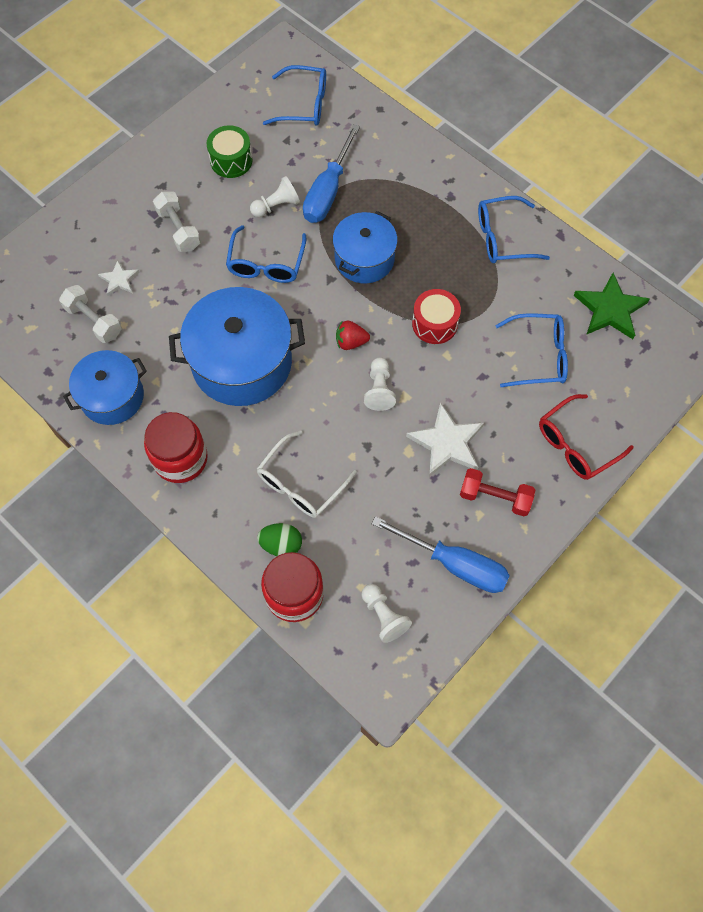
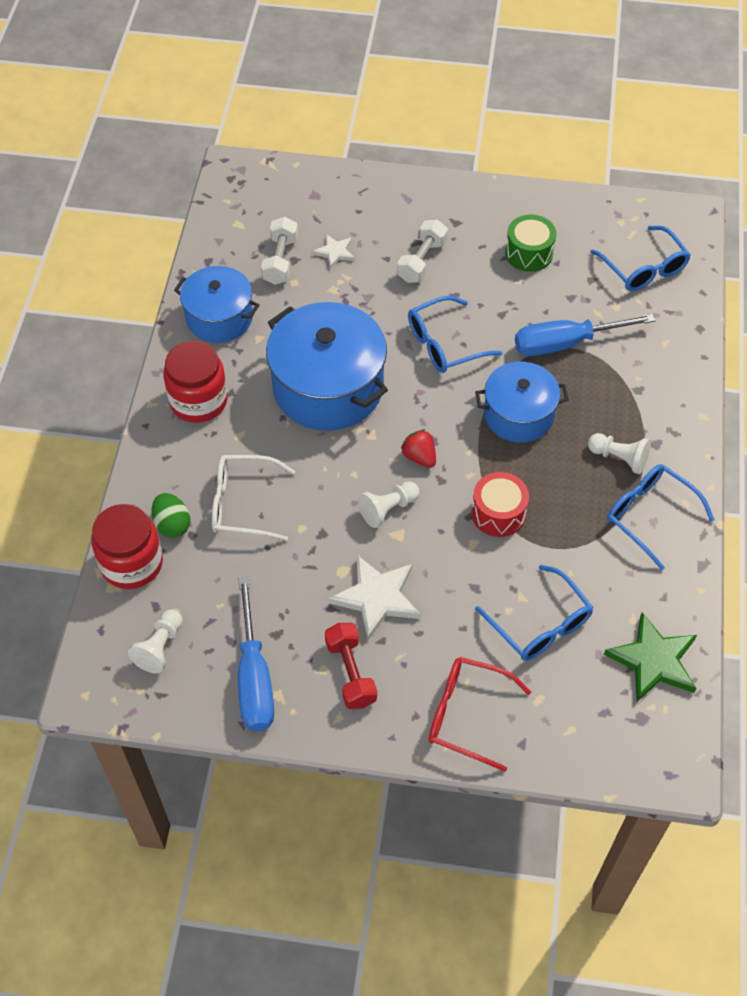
camera: 55 degrees right, 10 degrees down
white pawn [250,176,300,217] -> white pawn moved to [588,433,651,474]

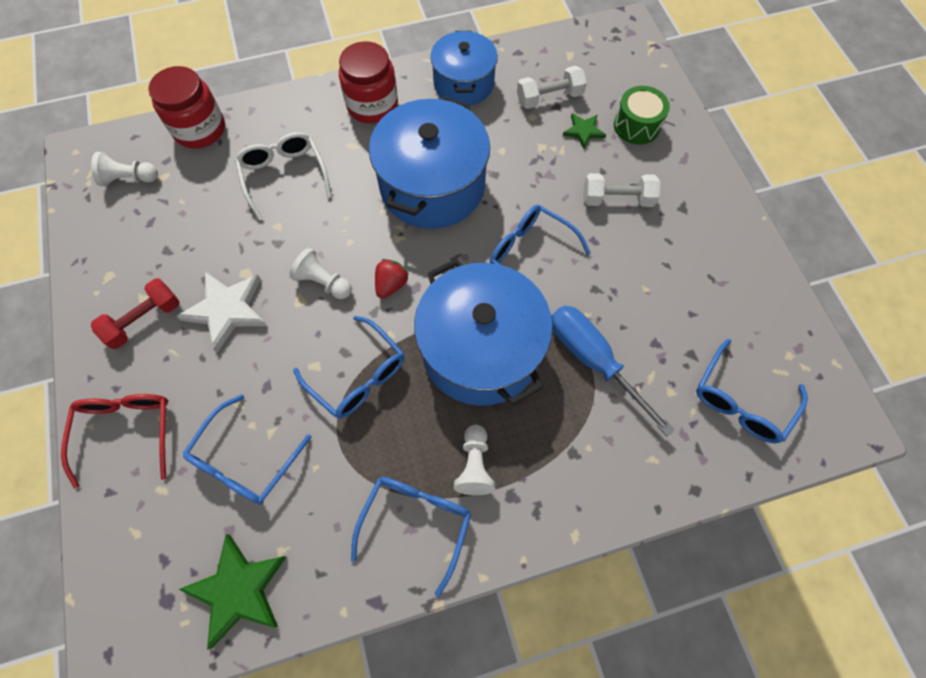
camera: 65 degrees right, 10 degrees up
green egg [151,493,190,538] -> none
blue screwdriver [238,576,274,731] -> none
white star [312,234,355,269] -> green star [563,113,606,149]
red drum [471,472,529,537] -> blue glasses [293,316,404,419]
blue pot [475,362,569,443] -> blue pot [414,259,553,406], size x1.60
green drum [505,215,556,272] -> green drum moved to [614,86,670,145]

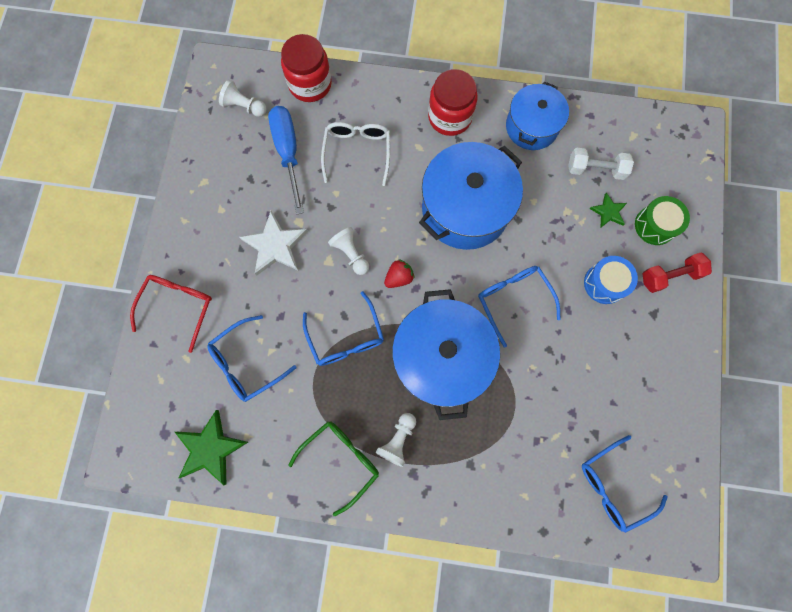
camera: 25 degrees right, 10 degrees up
red dumbbell [91,279,180,349] -> red dumbbell moved to [643,253,712,293]
blue glasses [351,477,471,597] -> green glasses [288,421,379,516]
blue screwdriver [551,306,675,437] -> blue screwdriver moved to [268,106,304,214]
white dumbbell [583,173,661,207] -> blue drum [584,256,638,304]

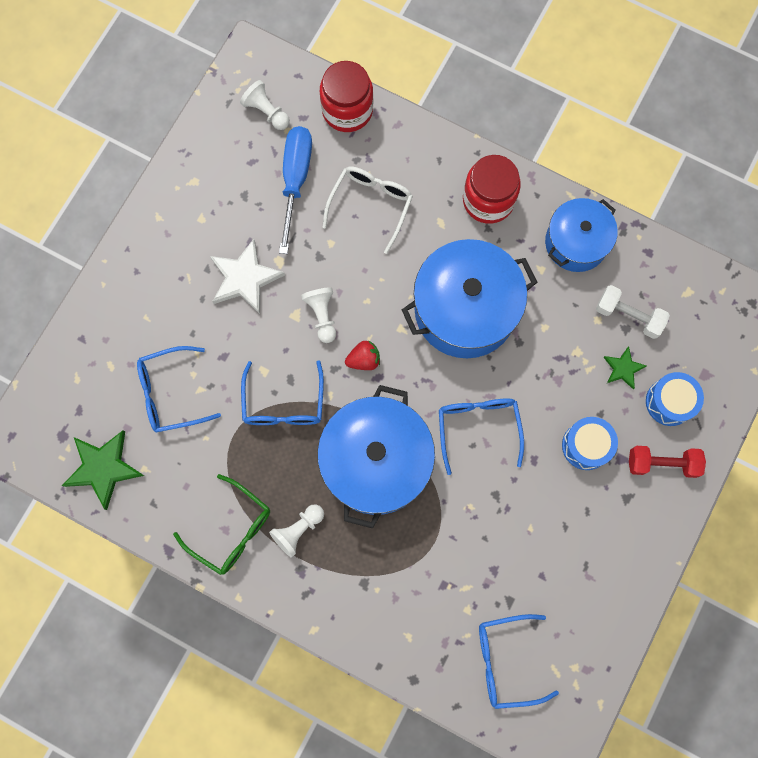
camera: 20 degrees right, 0 degrees up
red glasses [130,275,212,353] -> none
green glasses [288,421,379,516] -> green glasses turned 60 degrees clockwise [173,474,270,575]
green drum [635,196,690,245] -> blue drum [646,372,704,426]

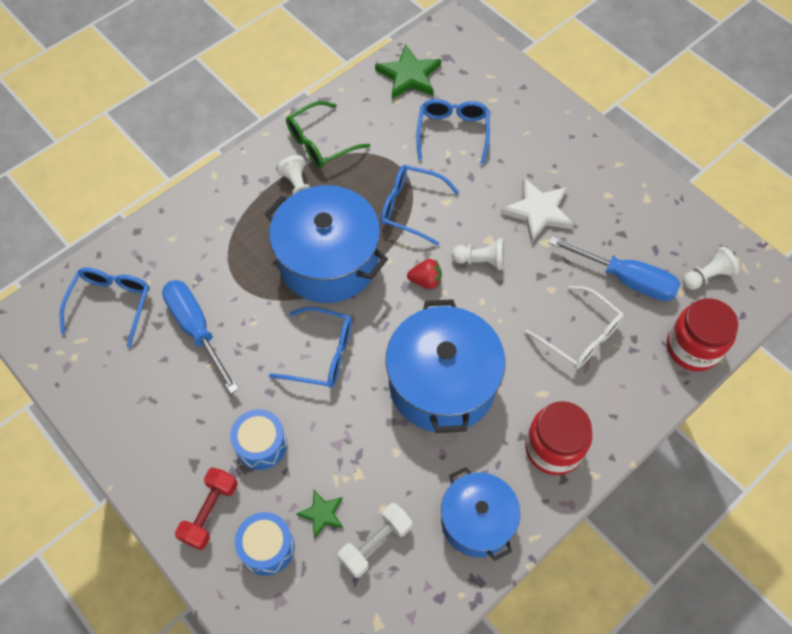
camera: 110 degrees right, 15 degrees down
red strawberry [345,340,380,370] -> red strawberry turned 90 degrees counterclockwise [407,259,442,289]
none -> blue screwdriver [162,280,239,394]

